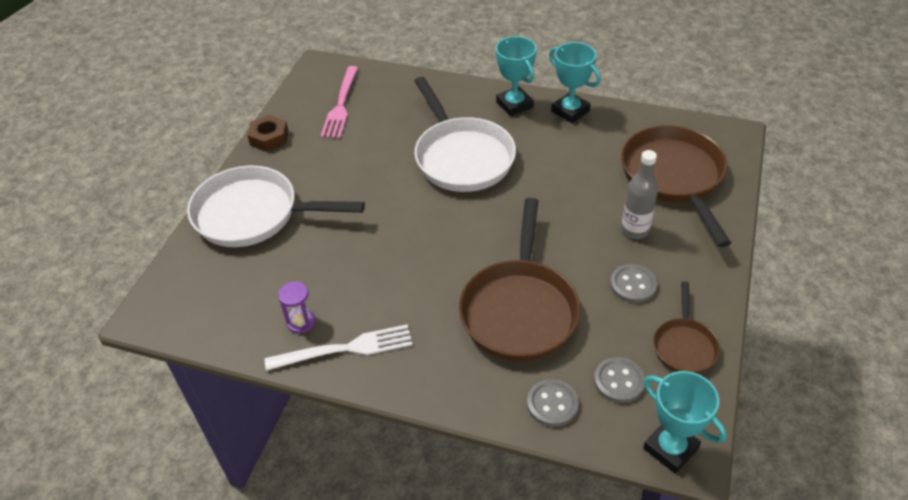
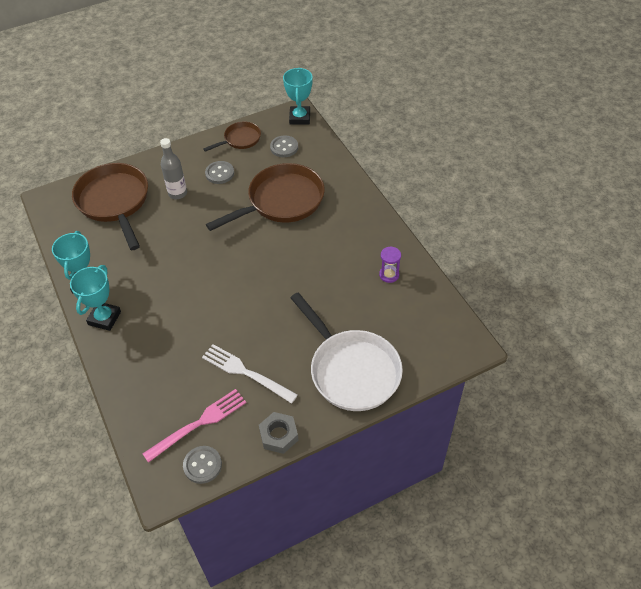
camera: 135 degrees left, 5 degrees up
brown nut [247,115,289,152] -> grey nut [259,412,298,454]
white fork [265,324,412,371] -> white fork moved to [202,344,298,404]
white pan [414,77,516,192] -> none
grey button [527,379,579,427] -> grey button moved to [183,446,222,484]
brown pan [621,125,731,247] -> brown pan turned 120 degrees clockwise [72,163,148,250]

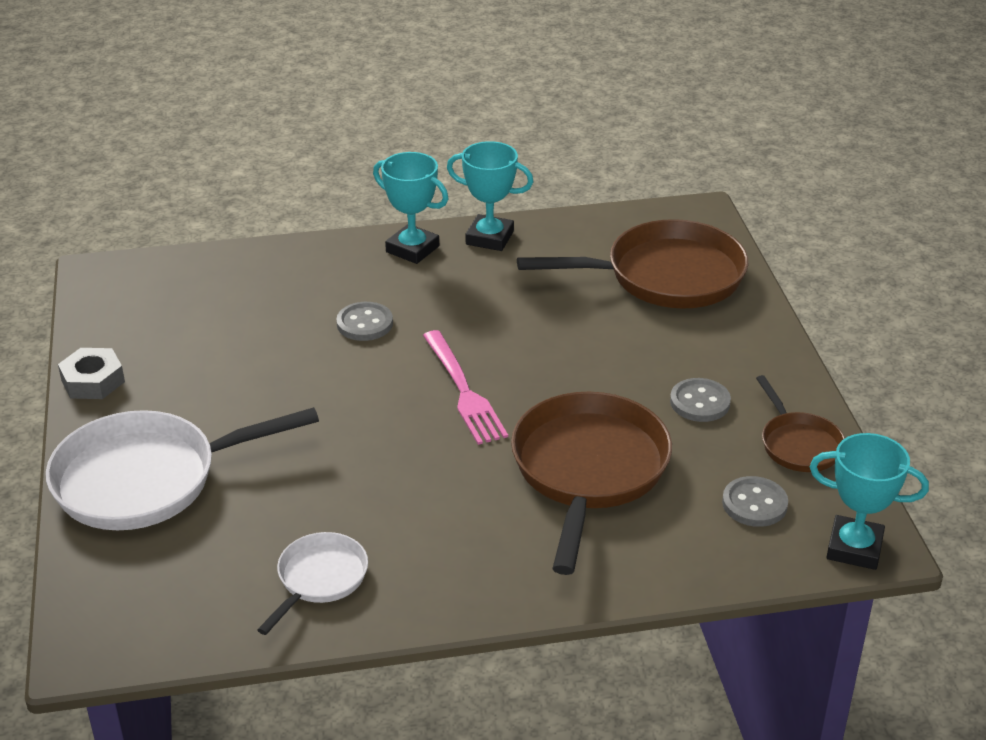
camera: 105 degrees right, 15 degrees down
pink fork [143,389,246,463] -> pink fork moved to [423,330,508,445]
grey bottle [160,138,187,199] -> none
grey button [183,446,222,484] -> grey button moved to [336,302,393,341]
white fork [202,344,298,404] -> none
brown pan [206,163,325,231] -> brown pan turned 150 degrees counterclockwise [511,392,672,575]
purple hourglass [379,246,401,283] -> white pan [257,532,368,635]

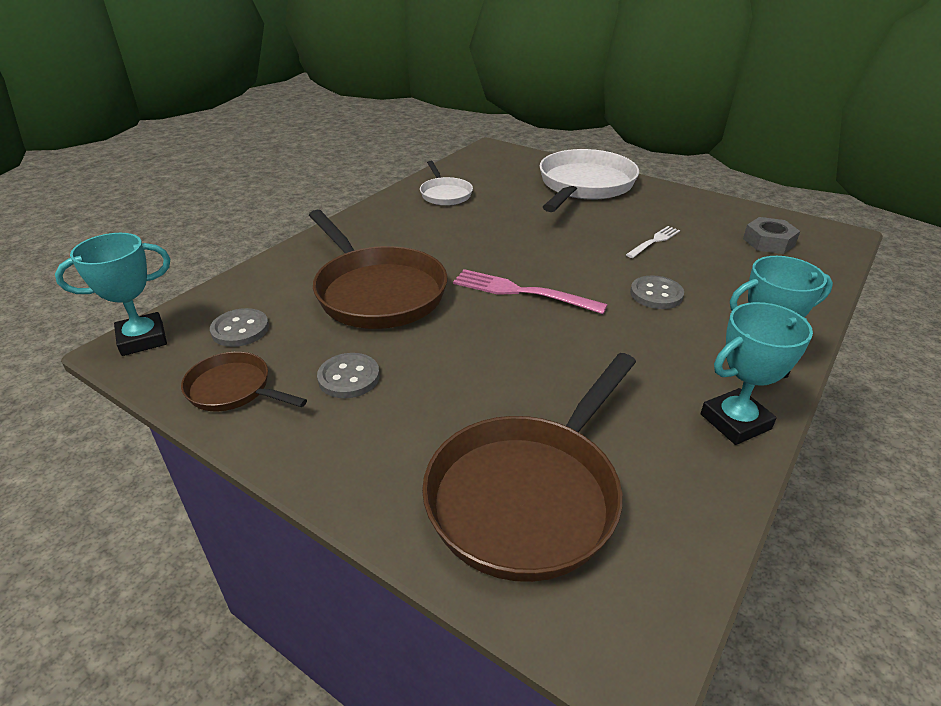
camera: 135 degrees right, 0 degrees up
grey nut [58,348,125,399] -> grey nut moved to [743,217,800,254]
none -> white fork [626,226,680,258]

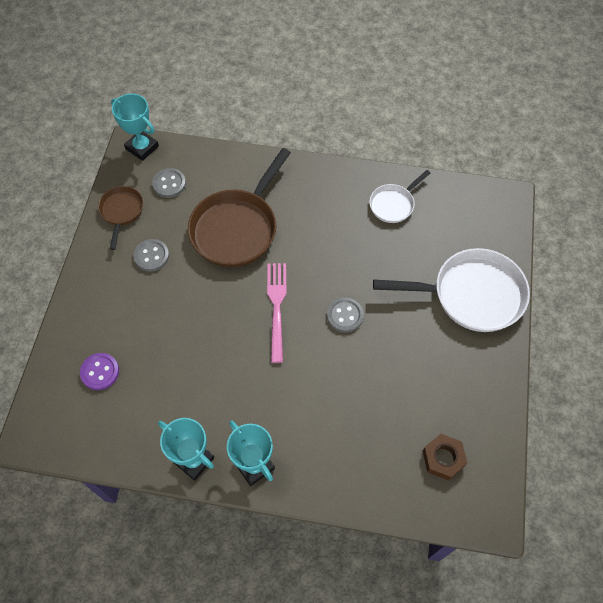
camera: 65 degrees right, 25 degrees up
brown pan [422,353,636,582] -> purple button [80,353,119,390]
white fork [626,226,680,258] -> none
grey button [630,275,684,309] -> grey button moved to [327,298,364,333]
grey nut [743,217,800,254] -> brown nut [423,434,467,480]

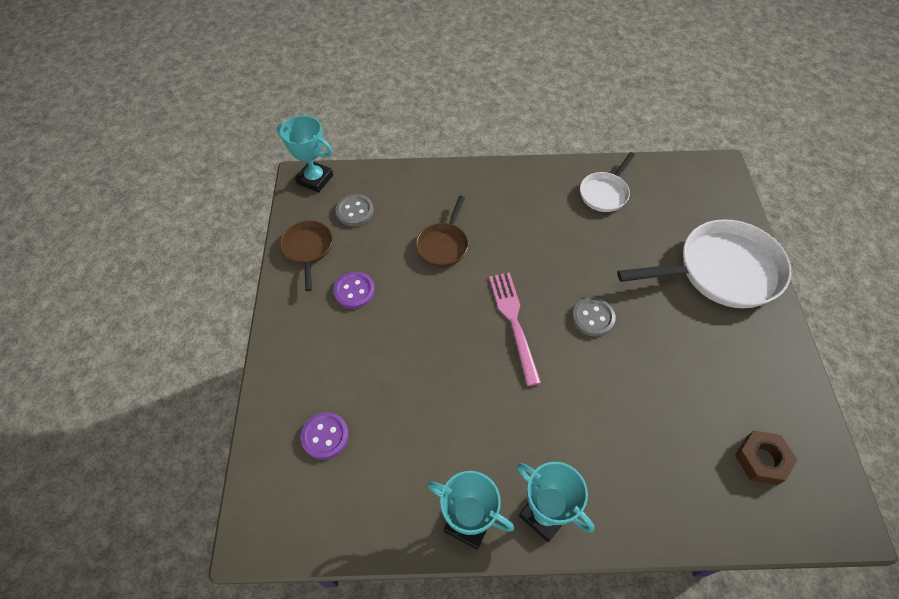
camera: 10 degrees left, 5 degrees down
grey button [133,239,169,272] -> purple button [333,272,375,309]
brown pan [188,148,291,267] -> brown pan [416,196,468,267], size x0.52

